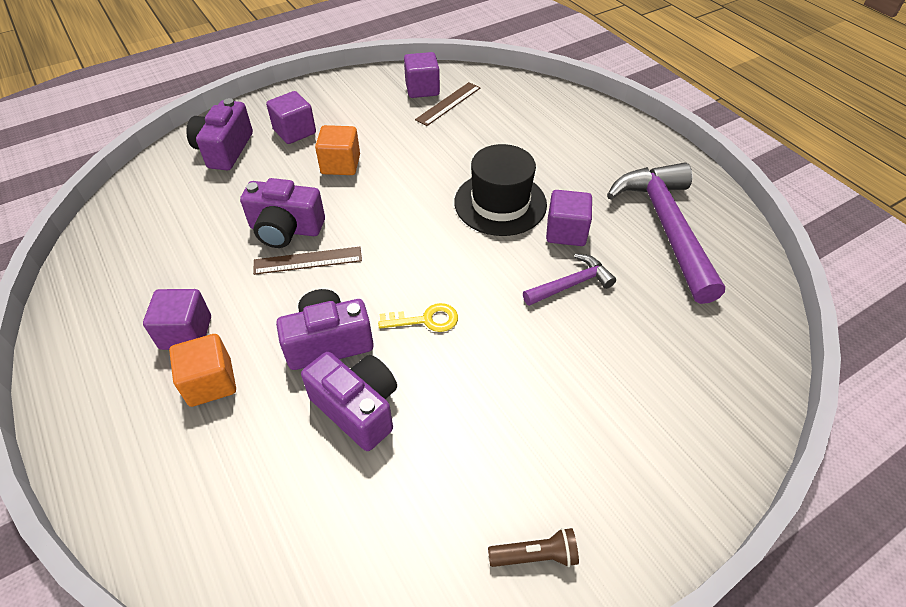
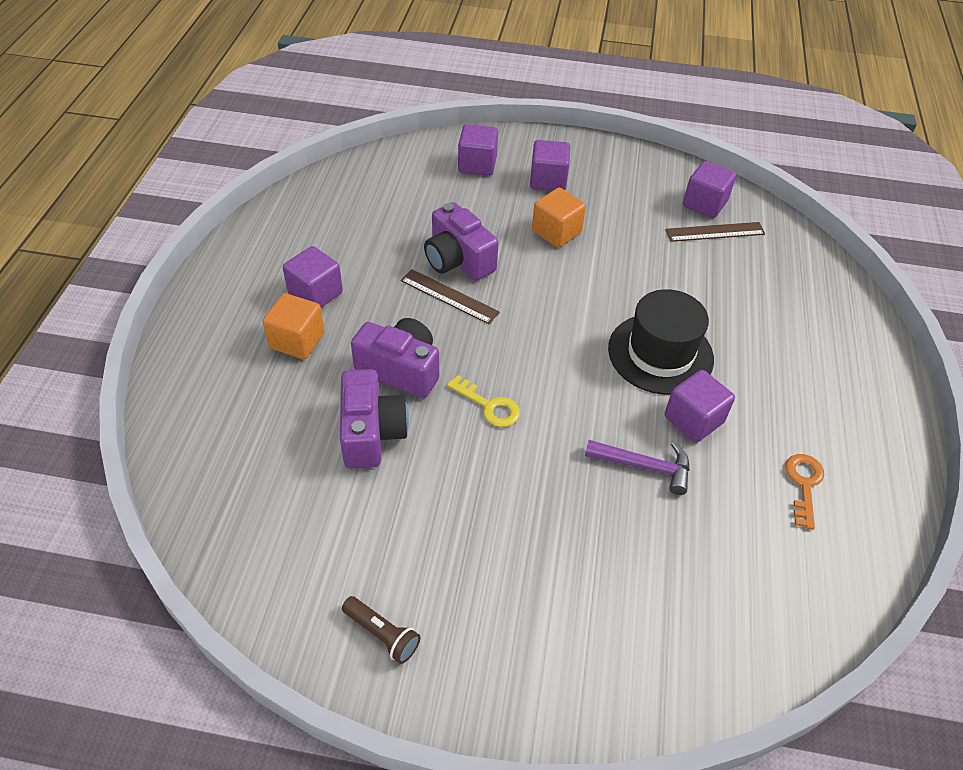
camera: 40 degrees right, 0 degrees up
purple camera [187,98,253,170] -> purple cube [458,124,498,176]
purple hammer [607,163,725,304] -> orange key [785,454,824,530]

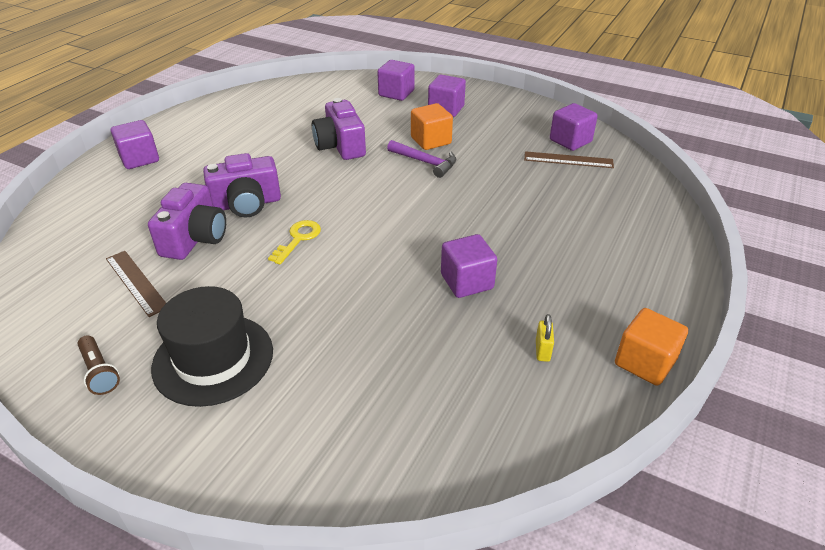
camera: 20 degrees right, 10 degrees down
orange cube [263,293,325,359] -> orange cube moved to [615,308,688,386]
purple cube [283,246,343,307] -> purple cube moved to [111,120,159,169]
purple camera [351,318,439,398] -> purple camera turned 120 degrees clockwise [203,153,281,217]
brown ruler [400,269,500,324] -> brown ruler moved to [106,251,166,317]
yellow key [447,375,520,427] -> yellow key turned 120 degrees counterclockwise [268,220,321,265]
purple hammer [585,440,690,495] -> purple hammer moved to [387,140,456,178]
black hat [608,289,714,395] -> black hat moved to [151,286,273,407]
orange key [785,454,824,530] -> yellow padlock [536,314,554,362]

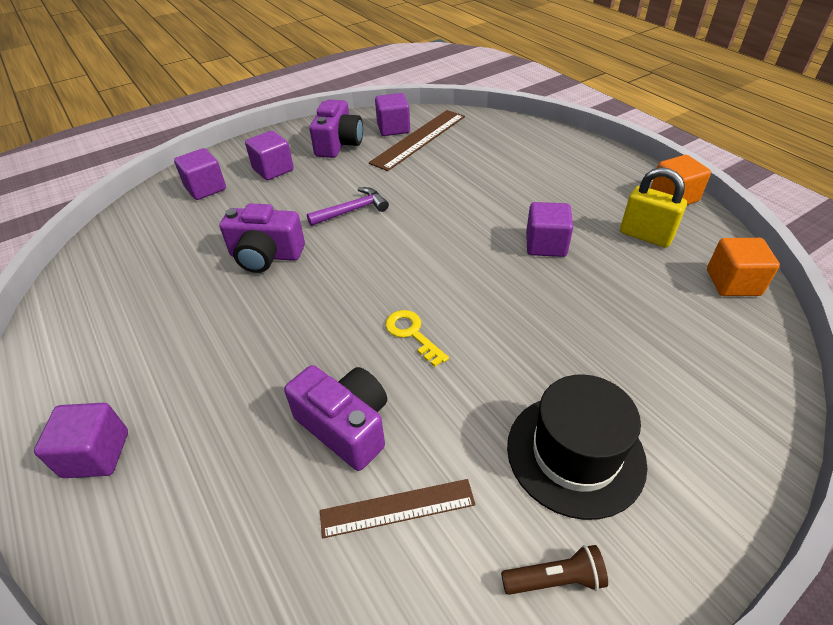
camera: 60 degrees left, 5 degrees up
purple camera [203,153,281,217] -> purple camera moved to [309,100,363,158]
orange cube [411,103,453,150] -> orange cube moved to [707,238,780,296]
brown ruler [524,151,614,168] -> brown ruler [369,110,465,171], size x1.59
yellow padlock [536,314,554,362] -> yellow padlock [620,167,687,247], size x2.00

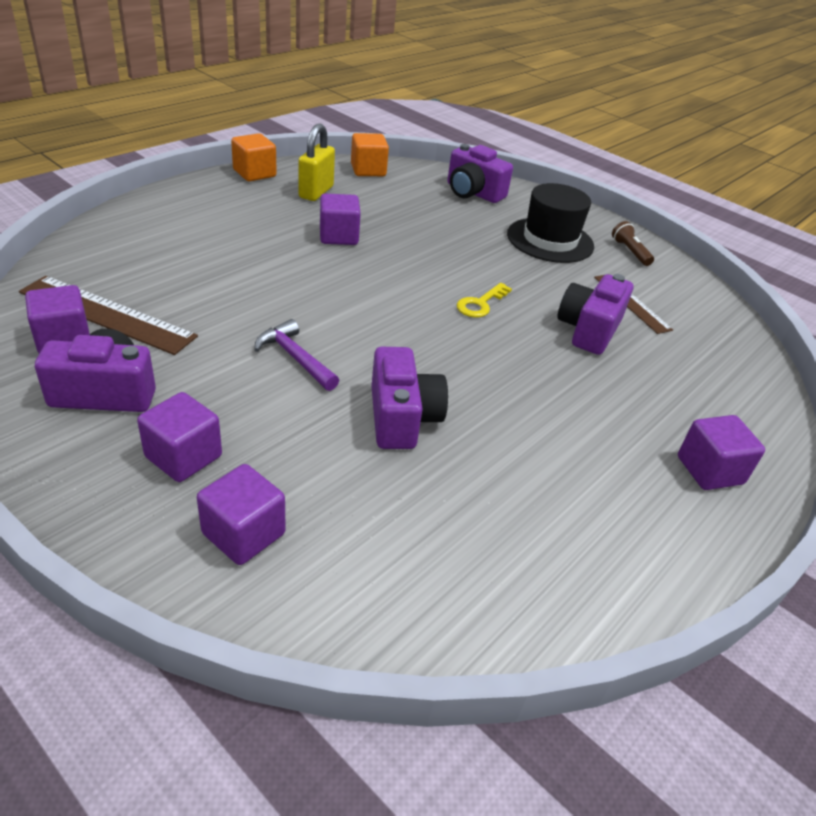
camera: 110 degrees left, 5 degrees down
none -> purple camera [447,144,513,203]

